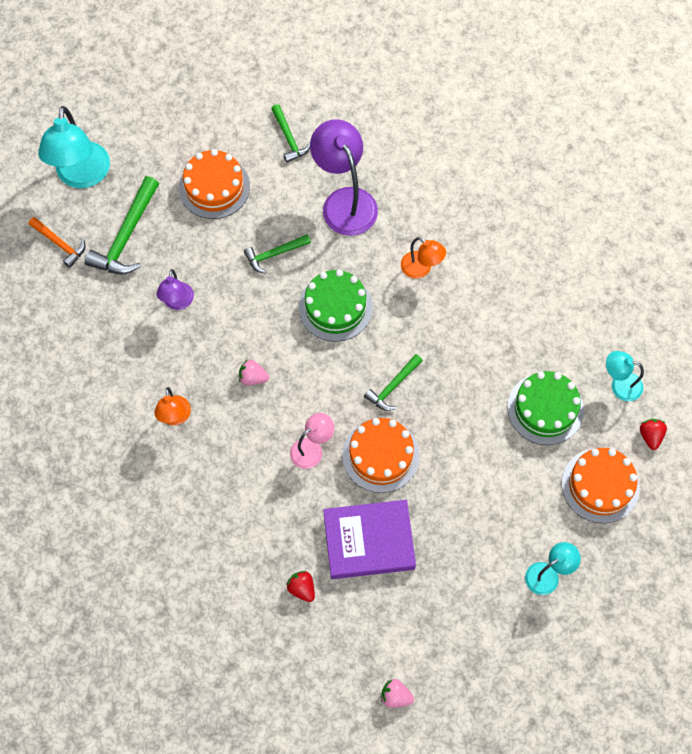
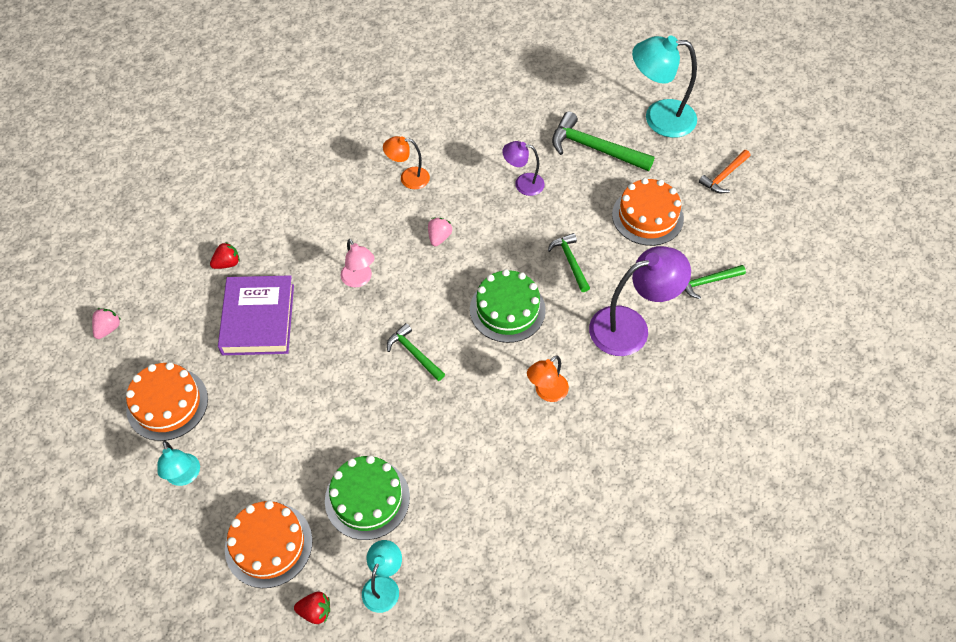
camera: 95 degrees right, 10 degrees down
orange hammer [29,217,86,268] -> orange hammer moved to [699,150,750,193]
orange cake [342,418,420,493] -> orange cake moved to [126,362,208,441]

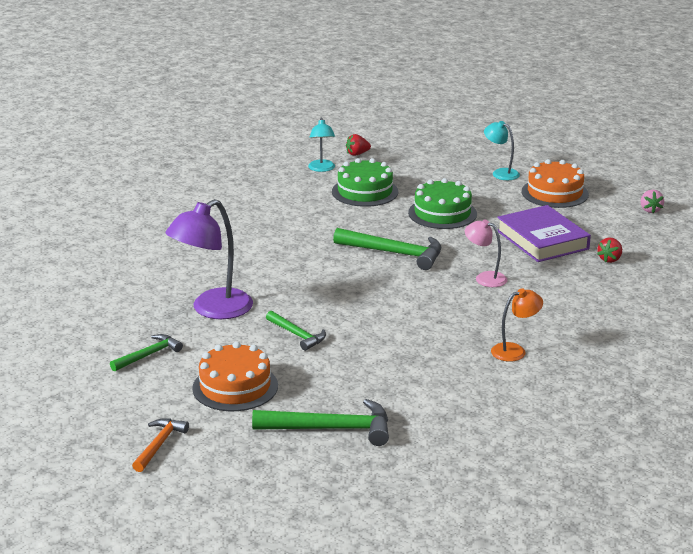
camera: 155 degrees right, 30 degrees down
orange cake [225,501,313,588] -> none
green hammer [387,323,445,381] -> green hammer [333,228,441,270], size x1.68
pink strawberry [428,218,452,246] -> none
green cake [470,269,546,343] -> green cake moved to [408,178,477,229]
purple lamp [502,141,545,196] -> none
orange lamp [527,355,569,402] -> none
turquoise lamp [632,36,697,138] -> none

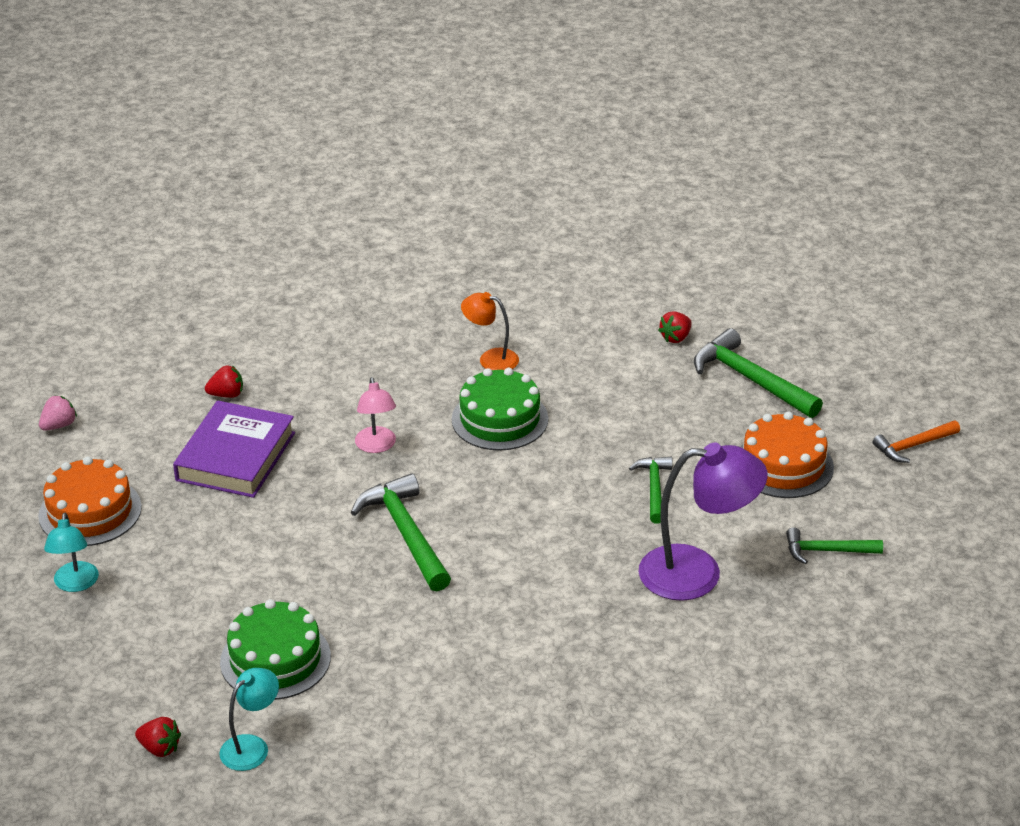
camera: 135 degrees left, 10 degrees up
green cake [408,178,477,229] -> green cake moved to [452,368,548,451]
none -> red strawberry [658,312,692,343]

